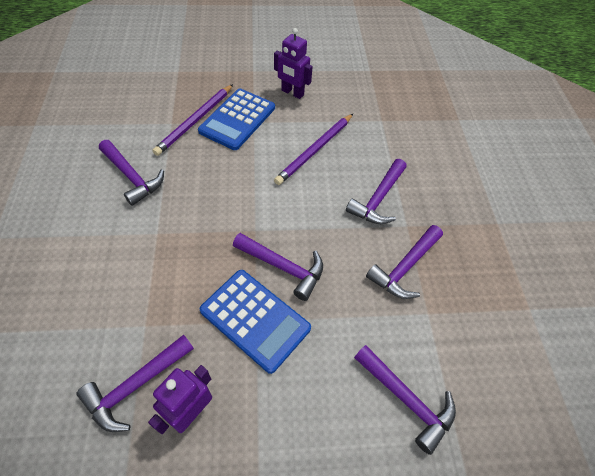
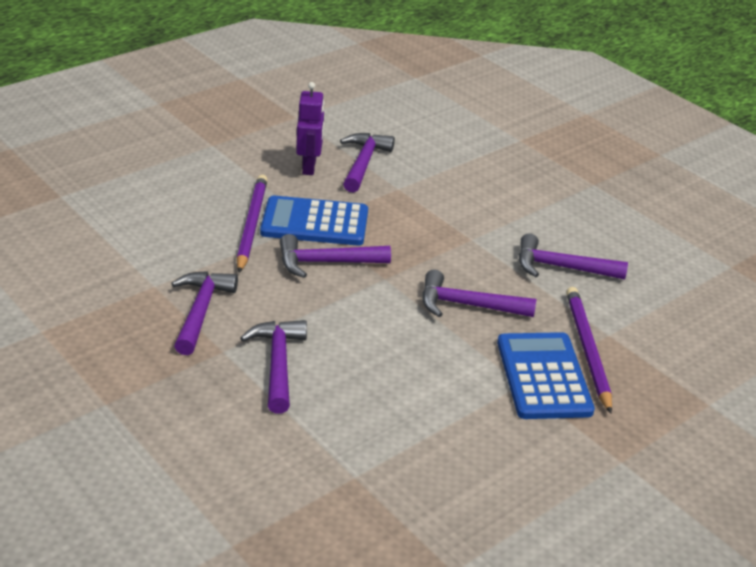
camera: 145 degrees right, 20 degrees down
purple robot [274,28,313,99] -> none
purple pencil [274,114,353,185] -> purple pencil moved to [237,175,268,273]
purple hammer [354,345,456,455] -> purple hammer moved to [422,269,536,317]

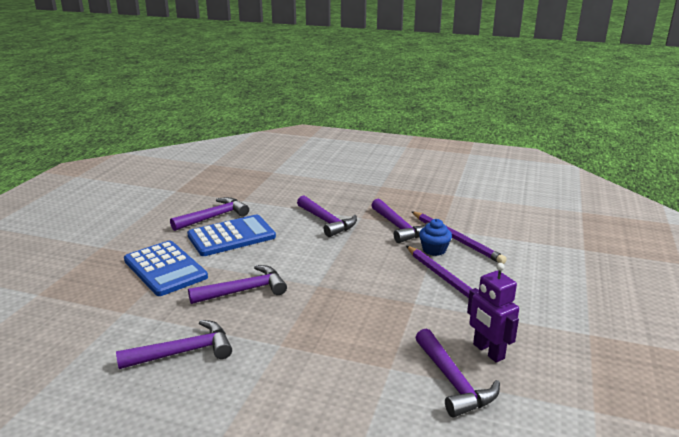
camera: 150 degrees right, 10 degrees down
blue calculator [260,196,368,246] -> blue calculator moved to [187,215,276,256]
purple hammer [280,234,391,278] -> purple hammer moved to [170,197,249,231]
purple pencil [566,287,612,414] -> purple pencil moved to [411,211,507,264]
none -> blue cupcake [419,219,452,256]

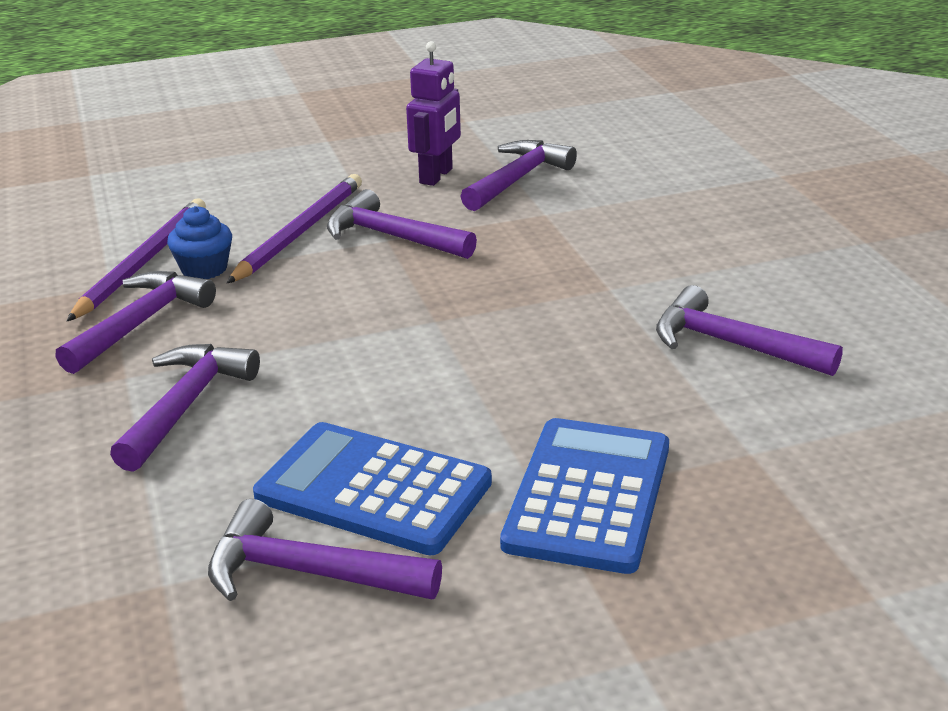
camera: 125 degrees left, 5 degrees up
purple hammer [188,265,287,304] -> purple hammer moved to [327,189,477,259]

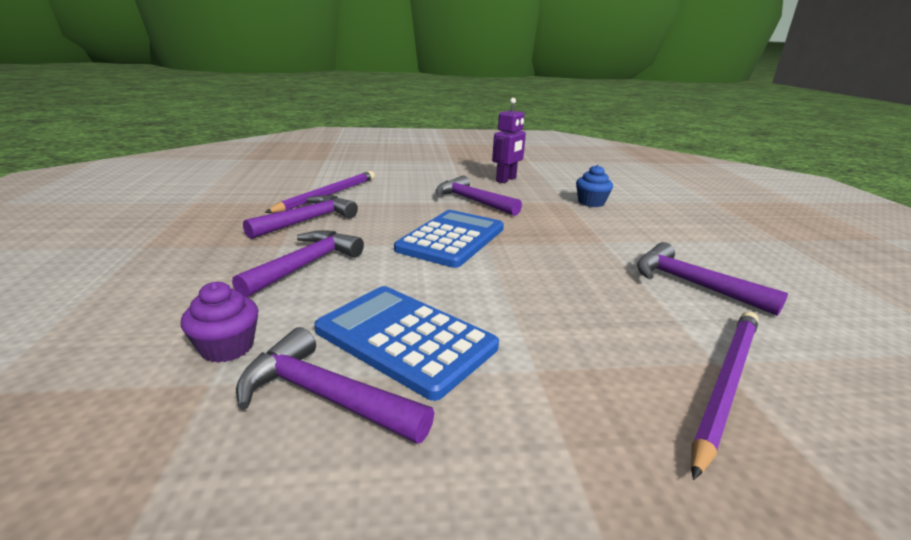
camera: 10 degrees right, 5 degrees down
blue cupcake [167,206,232,279] -> blue cupcake moved to [576,165,613,207]
purple pencil [227,174,362,283] -> purple pencil moved to [691,312,759,480]
purple hammer [460,140,577,211] -> none
blue calculator [500,418,669,574] -> blue calculator moved to [394,210,504,268]
none -> purple cupcake [181,282,259,363]

